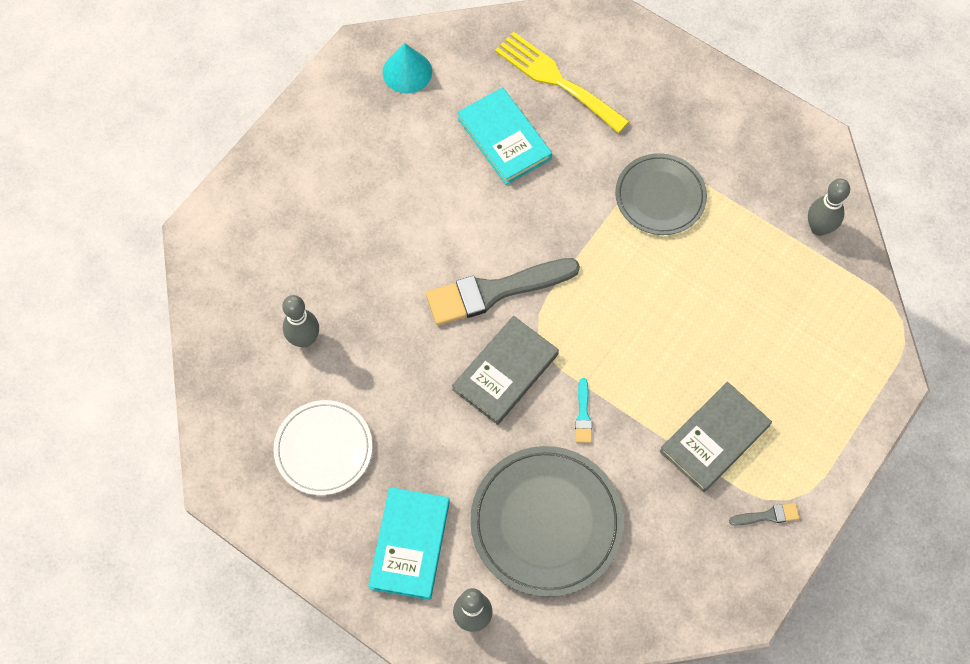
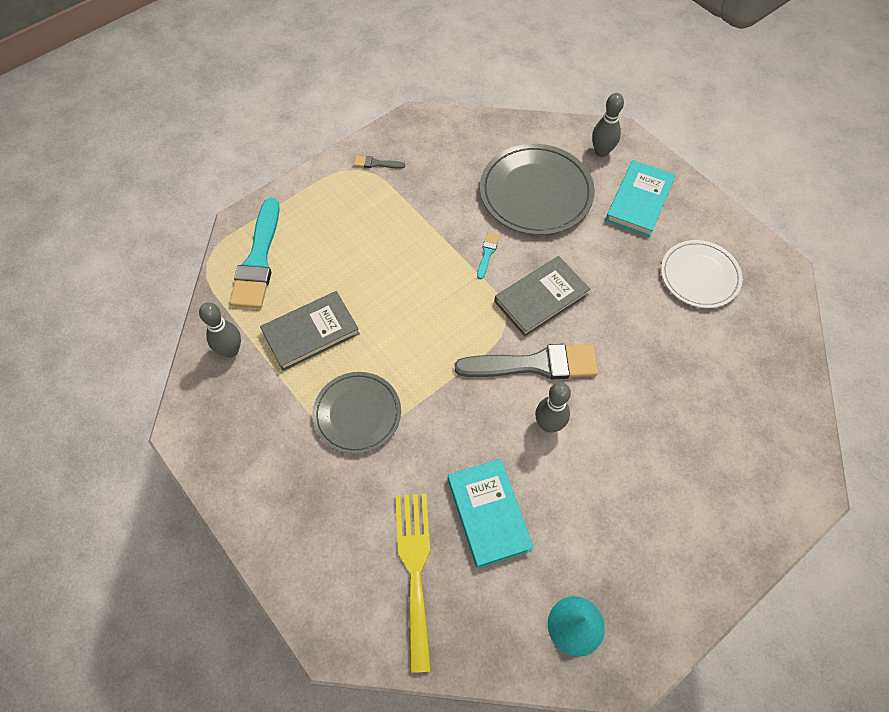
camera: 165 degrees left, 5 degrees down
grey bowling pin [282,295,319,347] -> grey bowling pin moved to [535,382,571,432]
yellow fork [495,32,630,133] -> yellow fork turned 150 degrees counterclockwise [396,494,431,673]
grey book [660,382,772,492] -> grey book moved to [260,291,360,371]
none -> turquoise brush [229,198,280,308]

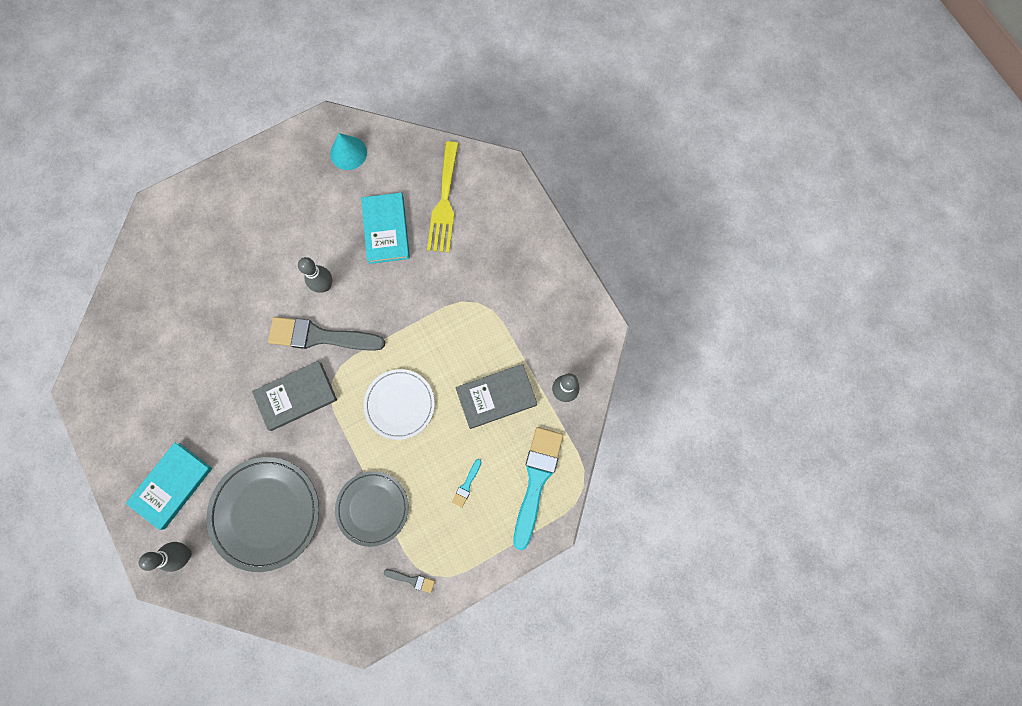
camera: 170 degrees left, 15 degrees up
grey plate [313,372,401,454] -> grey plate moved to [335,471,409,547]
turquoise brush [477,233,500,280] -> turquoise brush moved to [452,459,481,508]
white plate [661,240,743,308] -> white plate moved to [363,369,435,440]

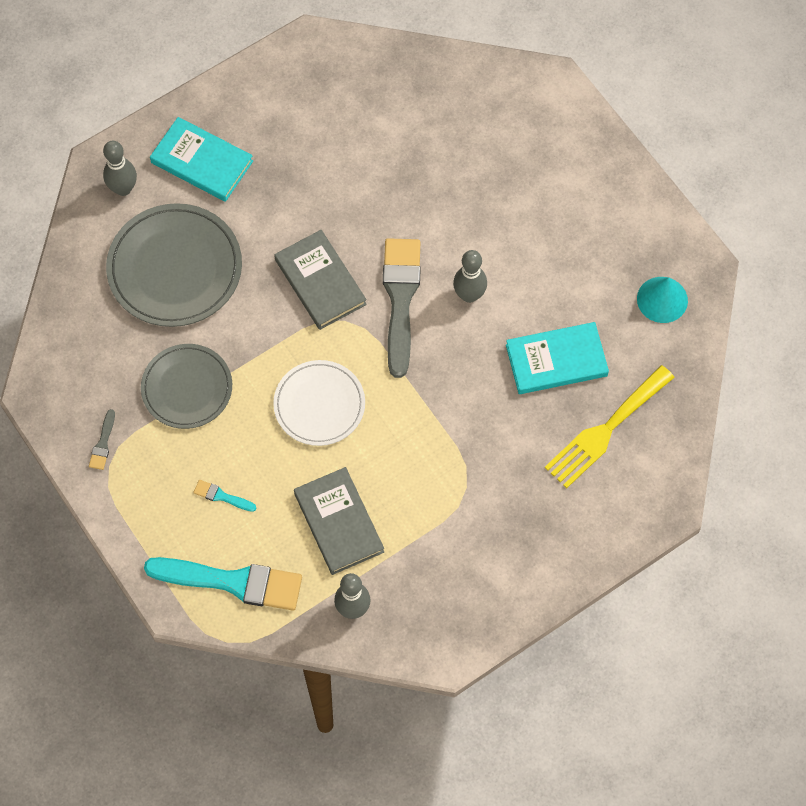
camera: 85 degrees right, 10 degrees down
yellow fork [427,141,459,253] -> yellow fork turned 45 degrees counterclockwise [545,365,675,488]

